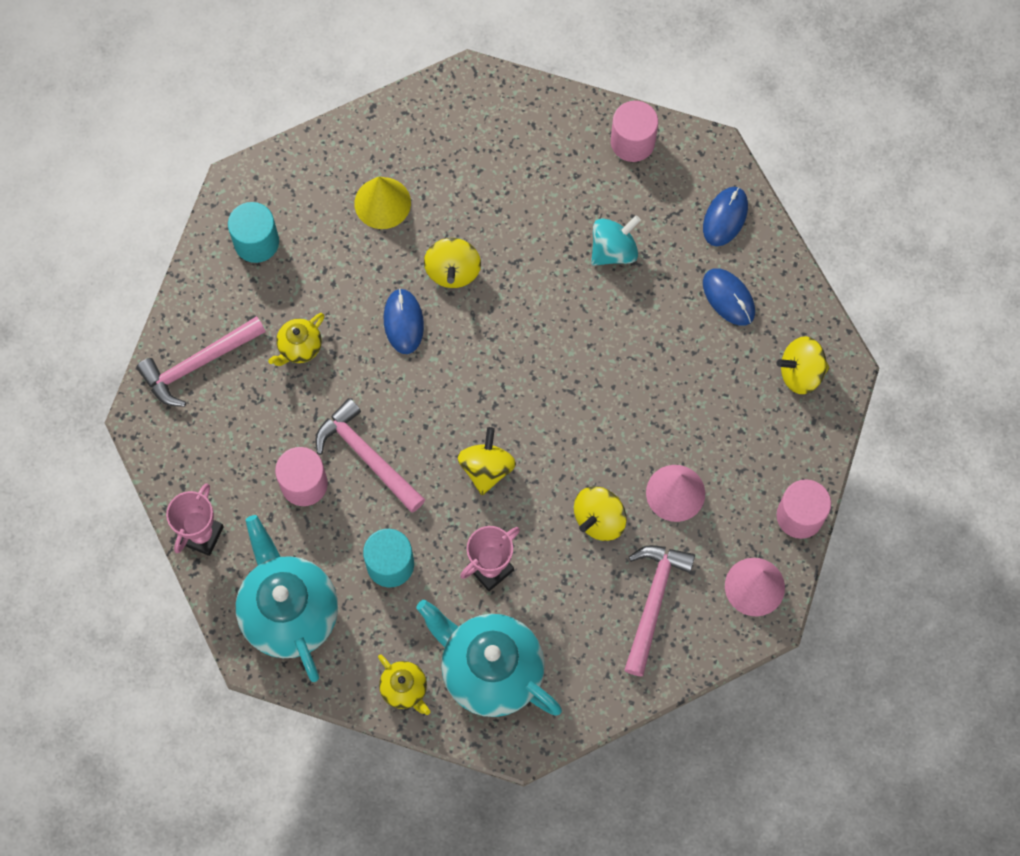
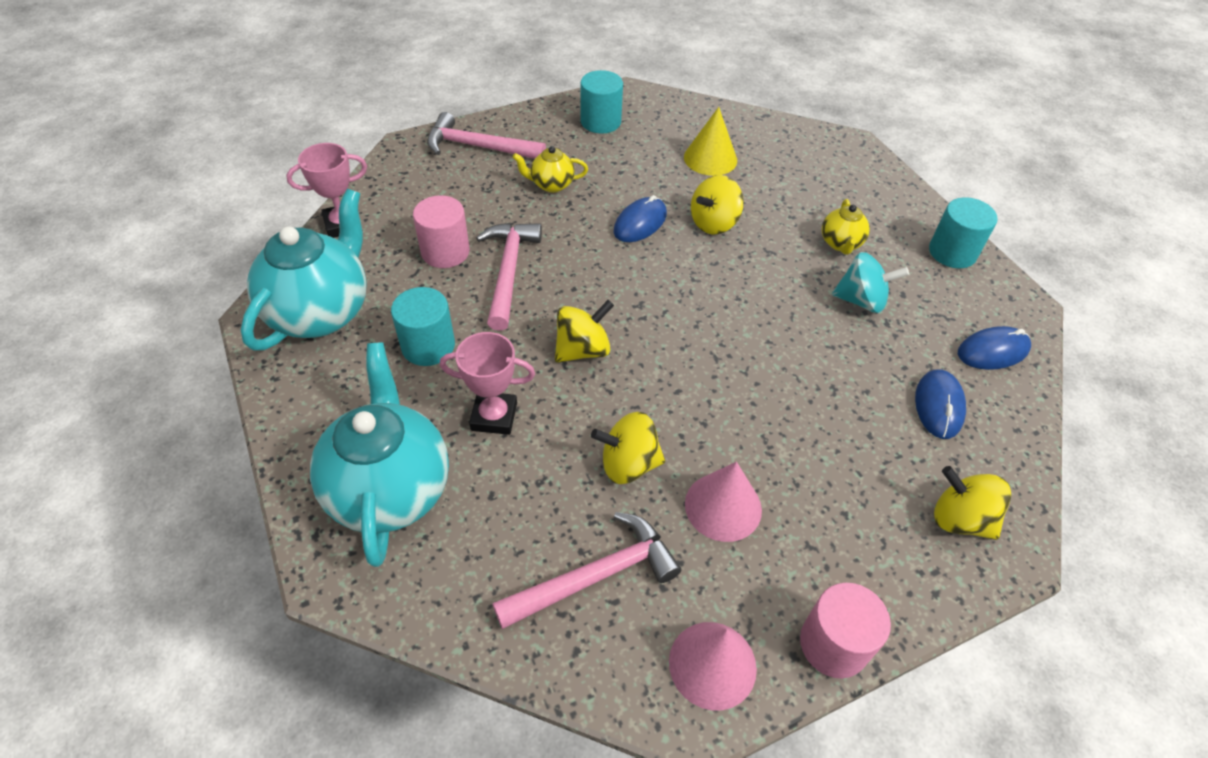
camera: 45 degrees right, 20 degrees down
yellow teapot [378,655,430,715] -> yellow teapot moved to [822,199,870,255]
pink cylinder [611,101,658,162] -> turquoise cylinder [929,197,998,268]

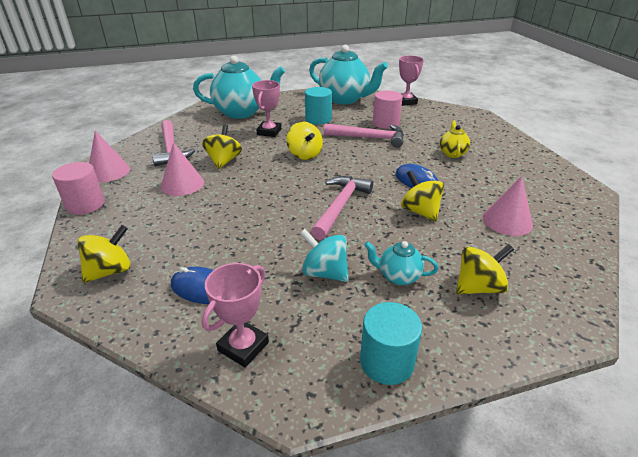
camera: 100 degrees right, 15 degrees down
pink hammer [427,112,546,159] -> pink hammer moved to [311,176,373,240]
turquoise cylinder [580,70,623,134] -> none
yellow cone [684,107,737,176] -> pink cone [483,176,533,236]
yellow teapot [822,199,870,255] -> turquoise teapot [364,241,439,285]
turquoise spinning top [831,252,909,313] -> turquoise spinning top turned 105 degrees clockwise [300,229,349,282]
blue mouse [958,326,1031,370] -> pink trophy [202,263,269,367]
none -> yellow spinning top [456,244,514,294]

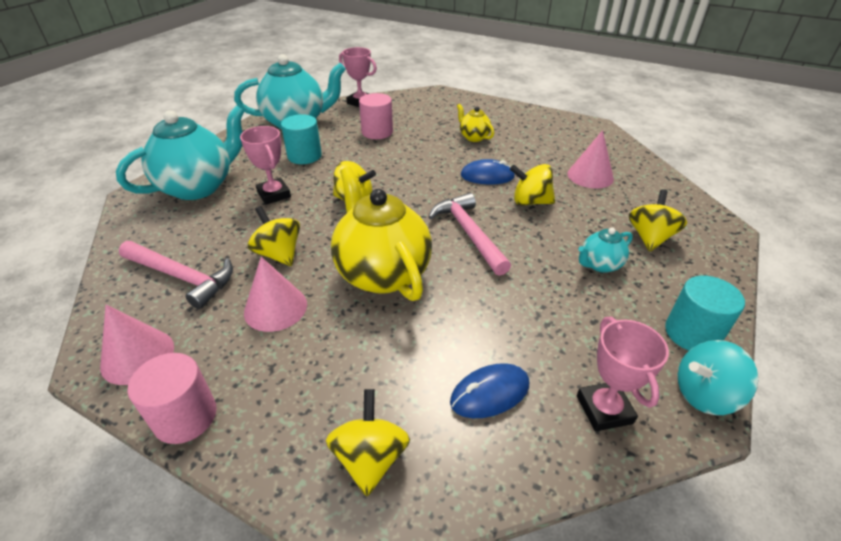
camera: 45 degrees left, 5 degrees up
turquoise spinning top [300,229,349,282] -> turquoise spinning top moved to [678,340,758,415]
pink hammer [324,123,404,148] -> none
none -> yellow teapot [331,167,432,301]

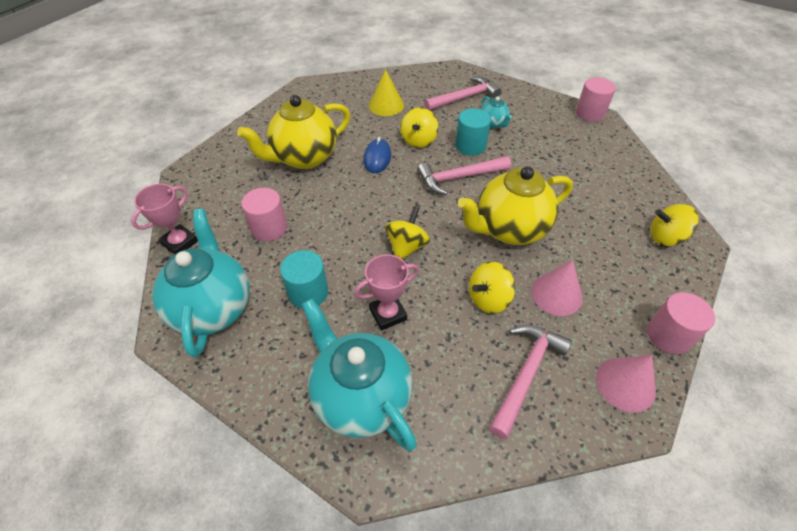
camera: 85 degrees left, 10 degrees up
blue mouse [450,363,529,418] -> none
yellow teapot [457,104,494,142] -> yellow teapot [237,95,350,169], size x2.14
pink cone [567,130,614,189] -> yellow cone [369,69,404,116]
pink trophy [577,316,669,431] -> none
yellow spinning top [629,189,687,252] -> pink hammer [424,77,501,110]
turquoise cylinder [665,276,745,351] -> turquoise cylinder moved to [456,108,491,156]
turquoise spinning top [678,340,758,415] -> pink cylinder [576,77,616,122]

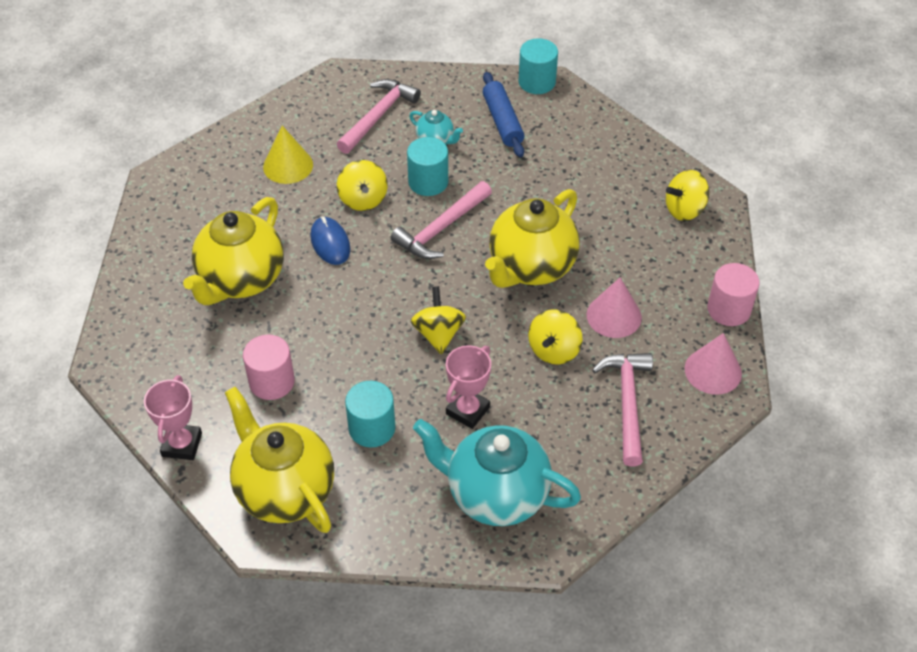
camera: 30 degrees left, 0 degrees up
turquoise teapot [152,209,250,357] -> yellow teapot [225,387,334,533]
pink cylinder [576,77,616,122] -> turquoise cylinder [518,38,558,94]
none -> blue rolling pin [483,72,524,157]

